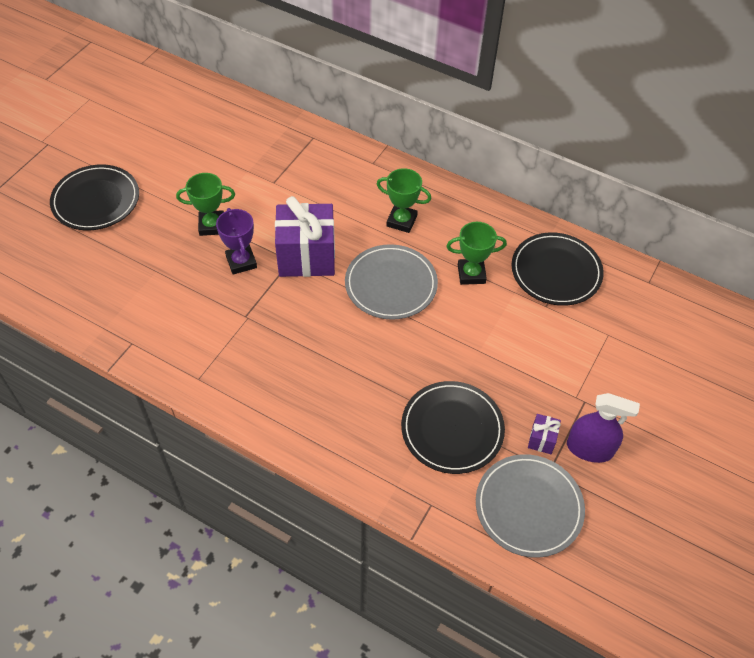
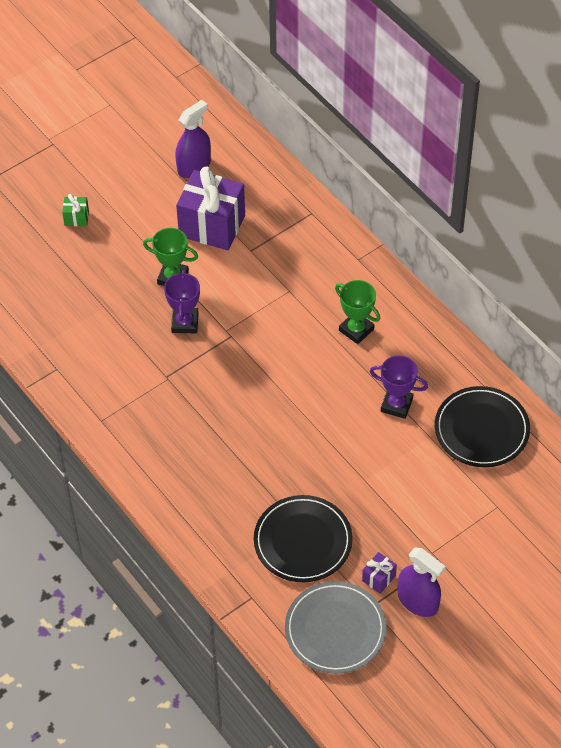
camera: 25 degrees right, 0 degrees up
black plate [50,165,139,230] -> green gift [62,194,89,226]
purple gift [275,196,335,277] -> purple gift moved to [176,166,245,250]
grey plate [345,244,438,320] -> none
green trophy [447,222,507,285] -> purple trophy [370,355,428,419]
none -> purple spray bottle [176,100,211,178]

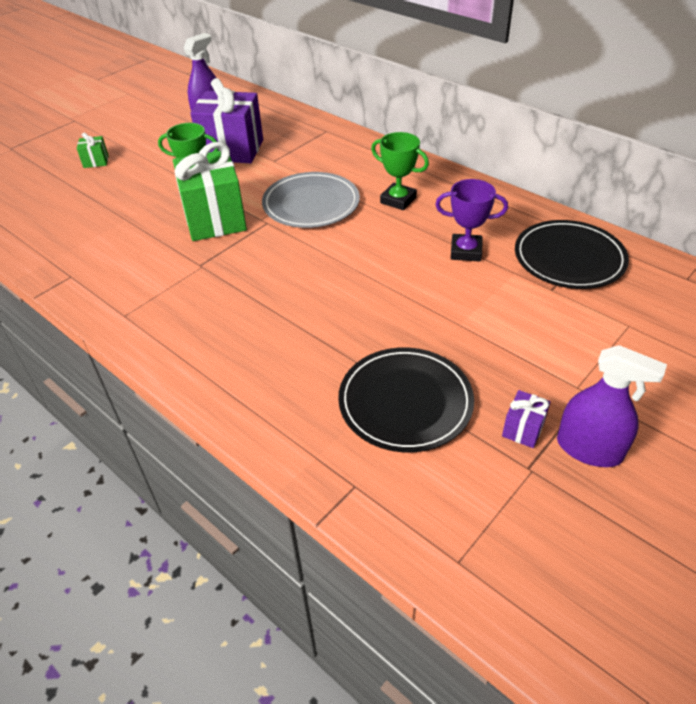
camera: 10 degrees left, 10 degrees down
purple trophy [164,270,200,333] -> green gift [173,142,247,241]
grey plate [285,581,387,674] -> grey plate moved to [262,172,360,228]

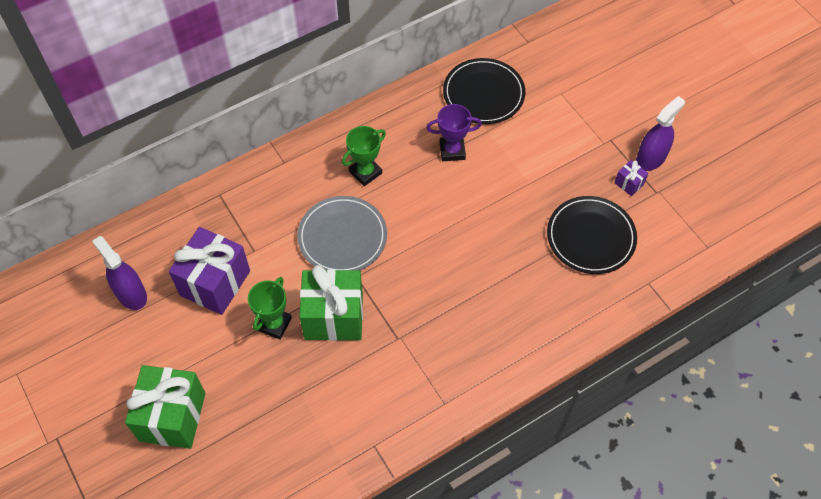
camera: 75 degrees left, 15 degrees up
green gift [77,132,109,168] -> green gift [125,365,206,449], size x2.34
purple trophy [435,179,508,261] -> purple trophy turned 60 degrees clockwise [426,104,482,161]

